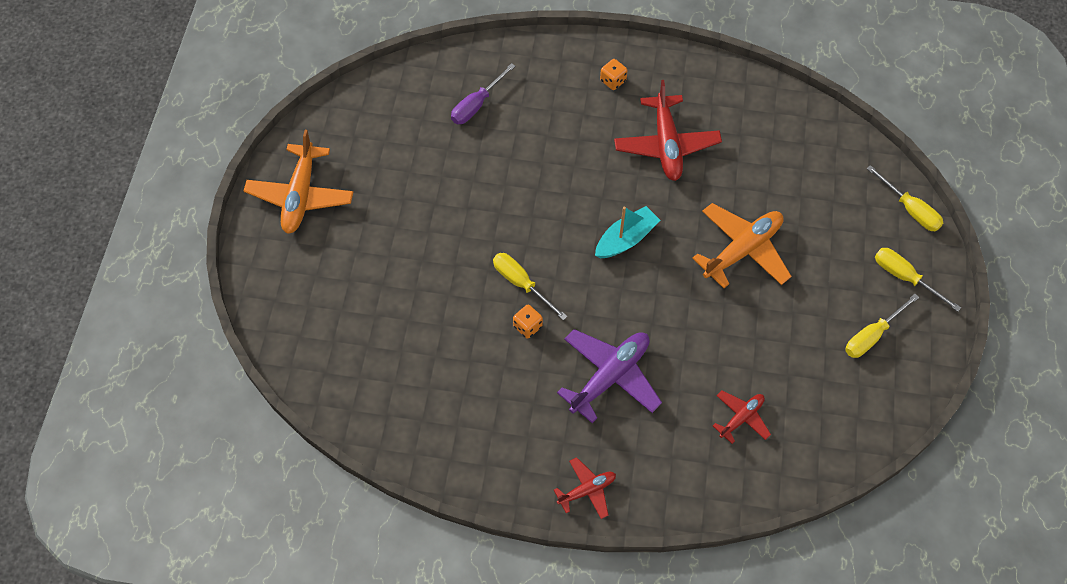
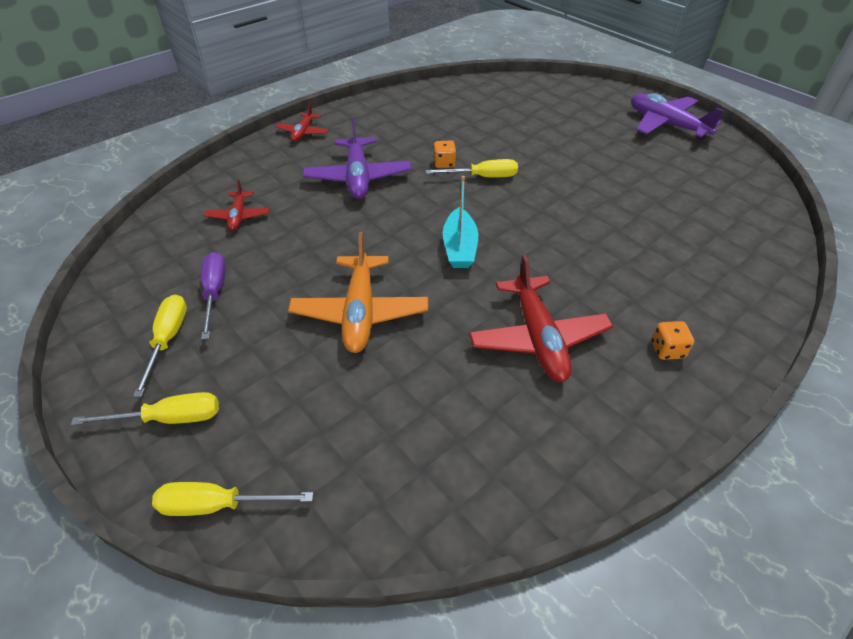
camera: 130 degrees right, 15 degrees down
orange plane [244,130,353,234] -> purple plane [631,93,724,140]
purple screwdriver [451,63,515,124] -> purple screwdriver moved to [201,252,226,340]
red plane [614,80,722,181] -> red plane turned 135 degrees counterclockwise [469,254,613,382]

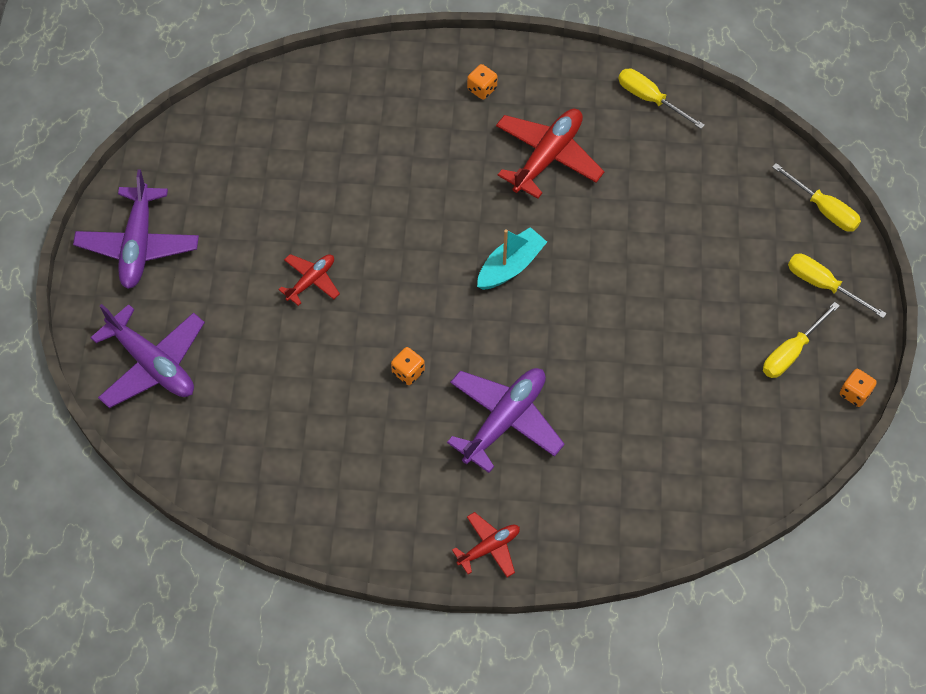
camera: 135 degrees left, 15 degrees up
purple screwdriver [201,252,226,340] -> none
red plane [204,180,270,231] -> red plane moved to [278,254,340,306]
orange plane [288,232,428,353] -> none
yellow screwdriver [426,159,518,177] -> yellow screwdriver moved to [618,69,705,129]
none -> purple plane [90,304,205,408]
none -> orange dice [840,369,877,407]

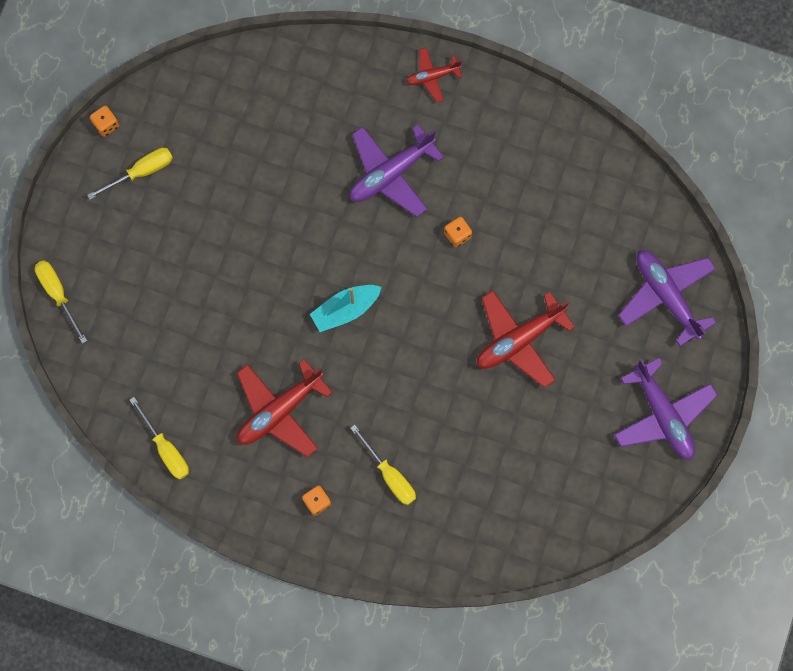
camera: 165 degrees left, 15 degrees up
purple plane [73,169,199,289] -> purple plane turned 135 degrees clockwise [614,358,718,460]
red plane [278,254,340,306] -> red plane [477,291,575,388], size x1.81
yellow screwdriver [788,254,887,318] -> yellow screwdriver moved to [350,425,416,505]

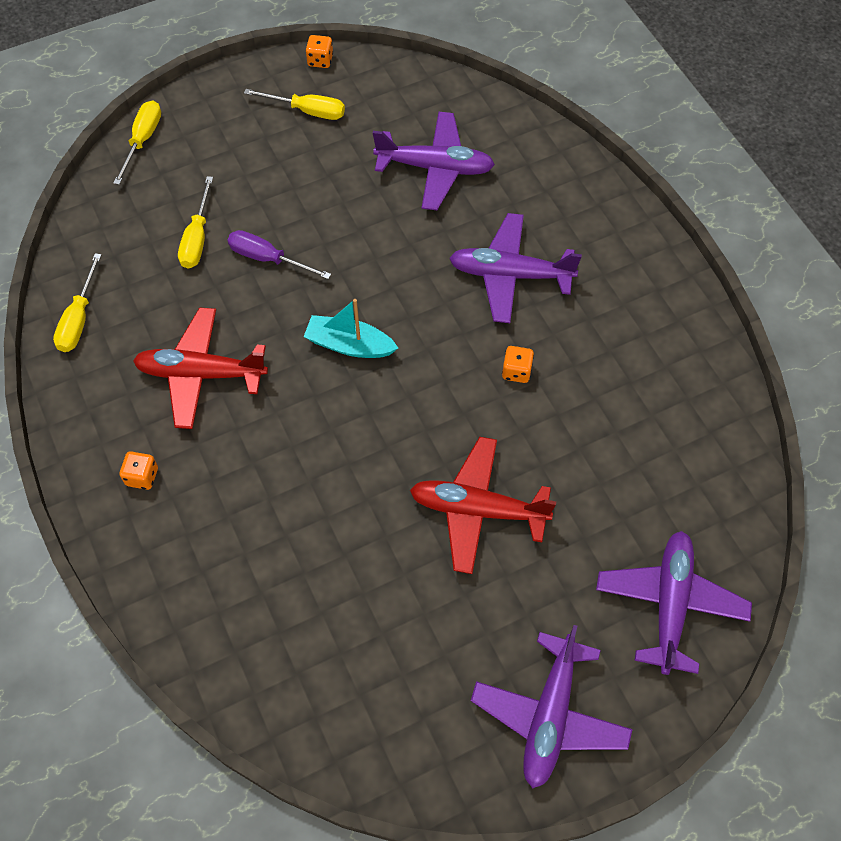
camera: 45 degrees right, 15 degrees down
yellow screwdriver [350,425,416,505] -> yellow screwdriver moved to [178,176,213,269]
red plane [406,47,462,102] -> none
none -> purple screwdriver [227,230,331,279]
none -> purple plane [373,112,495,210]

